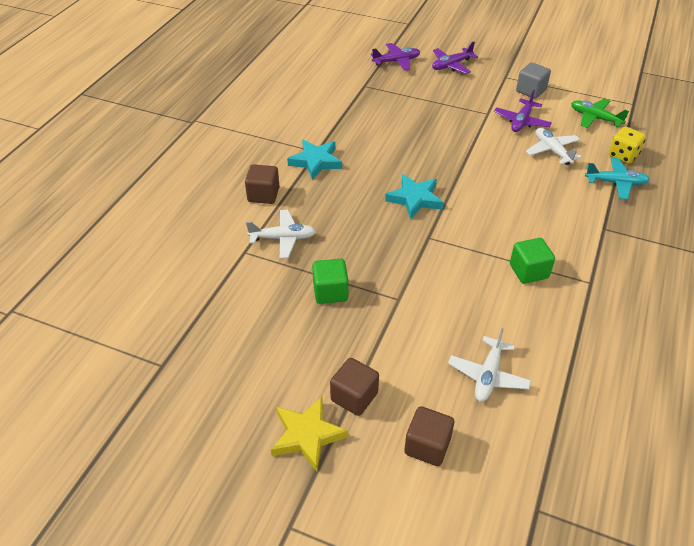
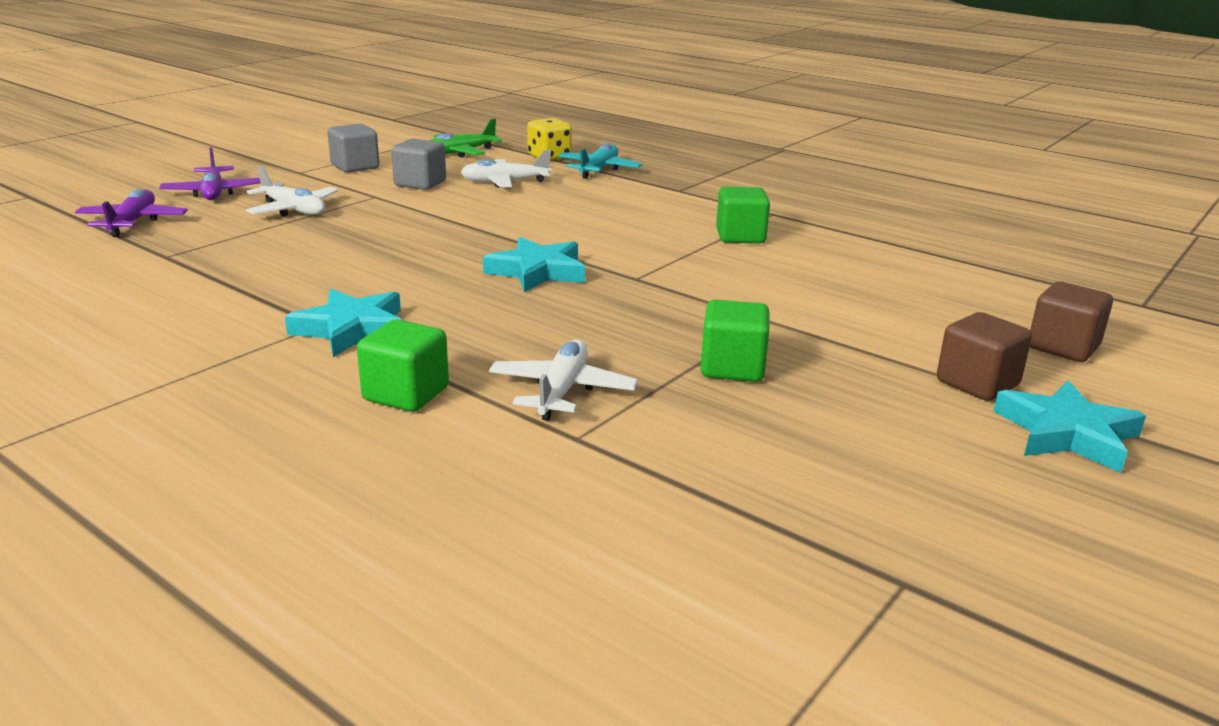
camera: 75 degrees left, 20 degrees down
brown cube [245,164,280,204] -> green cube [357,320,449,412]
yellow star [271,397,348,471] -> turquoise star [994,381,1146,473]
white plane [448,328,531,402] -> white plane moved to [246,166,338,217]
purple plane [494,90,552,132] -> grey cube [391,138,446,190]

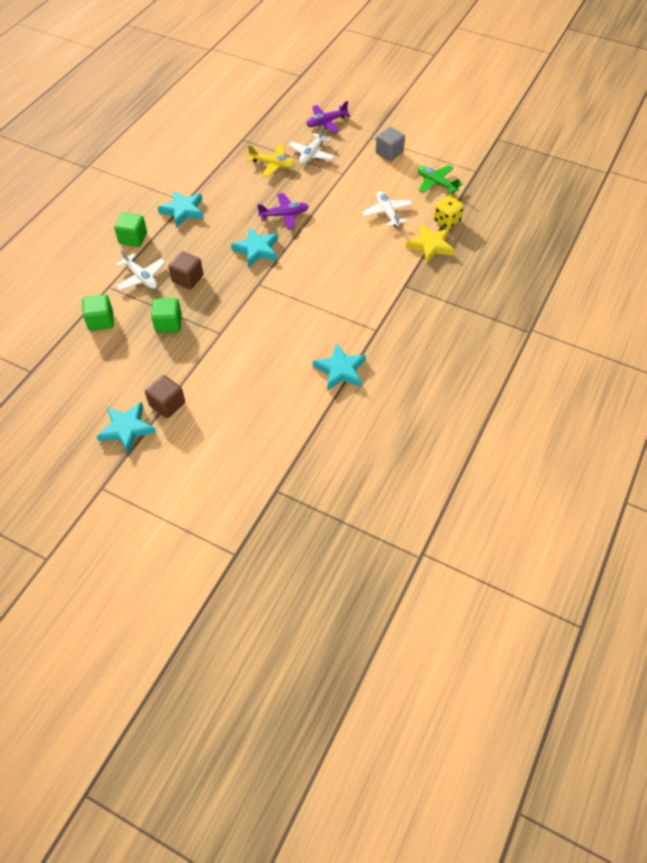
camera: 80 degrees right, 30 degrees up
purple plane [75,189,188,237] -> purple plane moved to [257,193,309,229]
grey cube [391,138,446,190] -> none
white plane [489,339,638,421] -> white plane turned 45 degrees clockwise [116,249,166,290]
turquoise plane [558,143,642,179] -> yellow star [406,224,454,263]
green cube [716,187,770,243] -> green cube moved to [82,294,114,331]
brown cube [1030,281,1113,362] -> brown cube moved to [168,251,203,289]
none -> yellow plane [247,145,295,177]
none -> turquoise star [313,343,366,391]

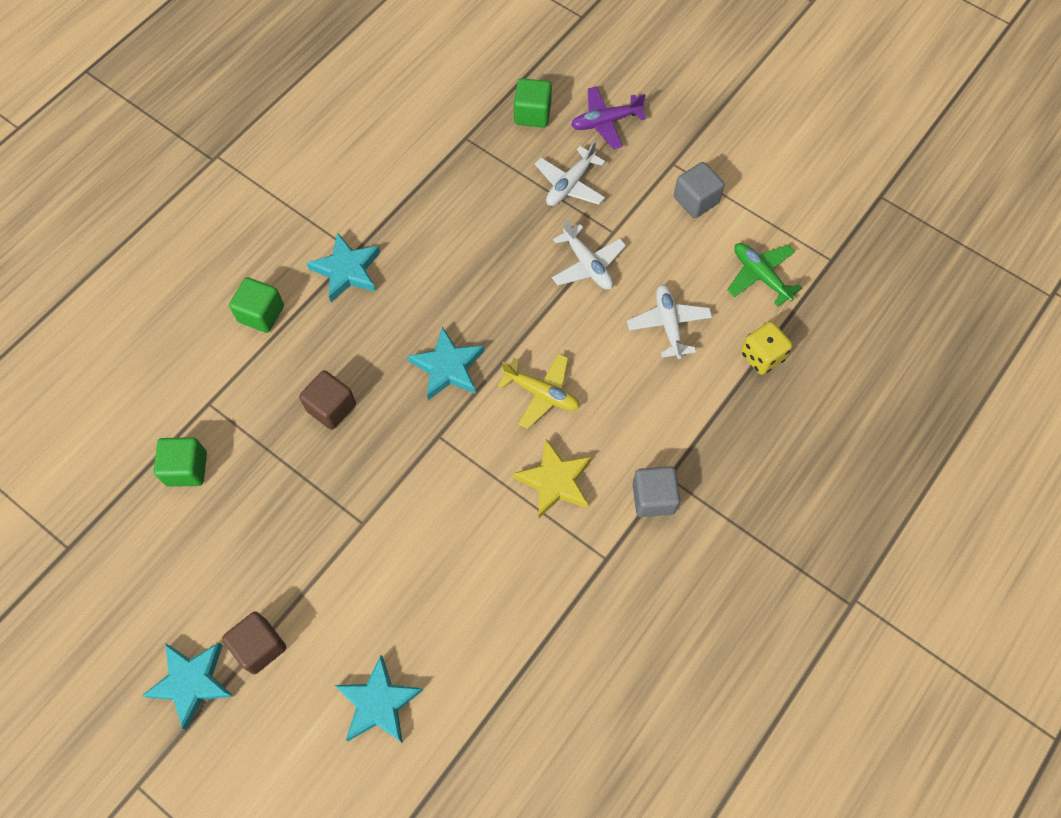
camera: 10 degrees right, 10 degrees up
white plane [116,249,166,290] -> white plane moved to [552,219,626,290]
green cube [151,298,182,333] -> green cube moved to [514,78,552,128]
yellow plane [247,145,295,177] -> yellow plane moved to [498,354,580,429]
purple plane [257,193,309,229] -> none
turquoise star [313,343,366,391] -> turquoise star moved to [334,655,423,743]
yellow star [406,224,454,263] -> yellow star moved to [513,439,592,518]
none -> grey cube [632,466,680,517]

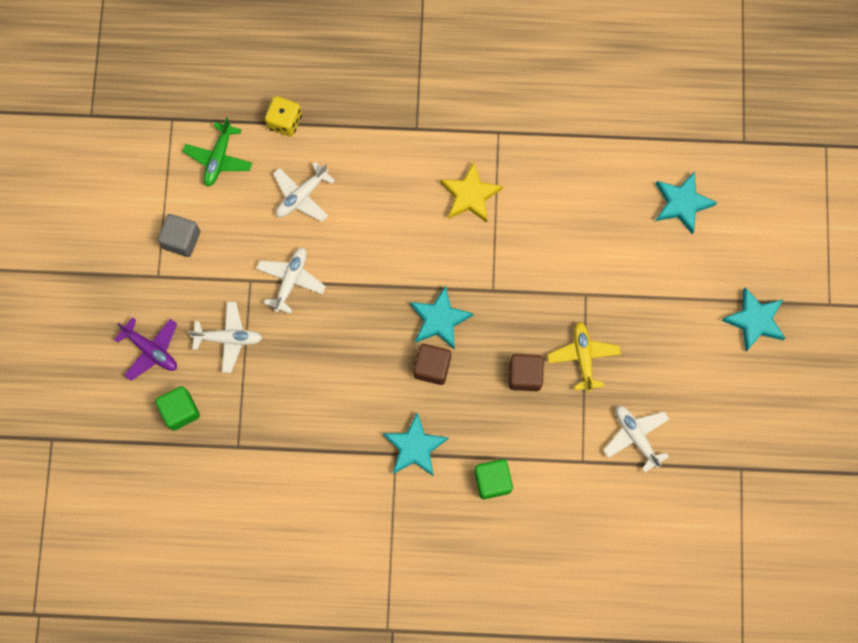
camera: 125 degrees left, 10 degrees up
green cube [154,437,207,487] -> white plane [603,406,669,473]
brown cube [222,612,286,674] -> brown cube moved to [414,344,451,385]
yellow plane [498,354,580,429] -> yellow plane moved to [547,322,621,392]
grey cube [632,466,680,517] -> none

